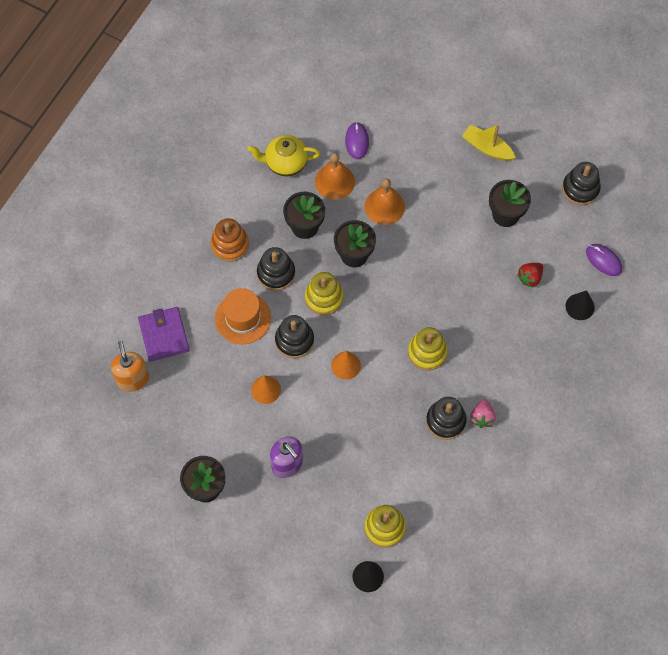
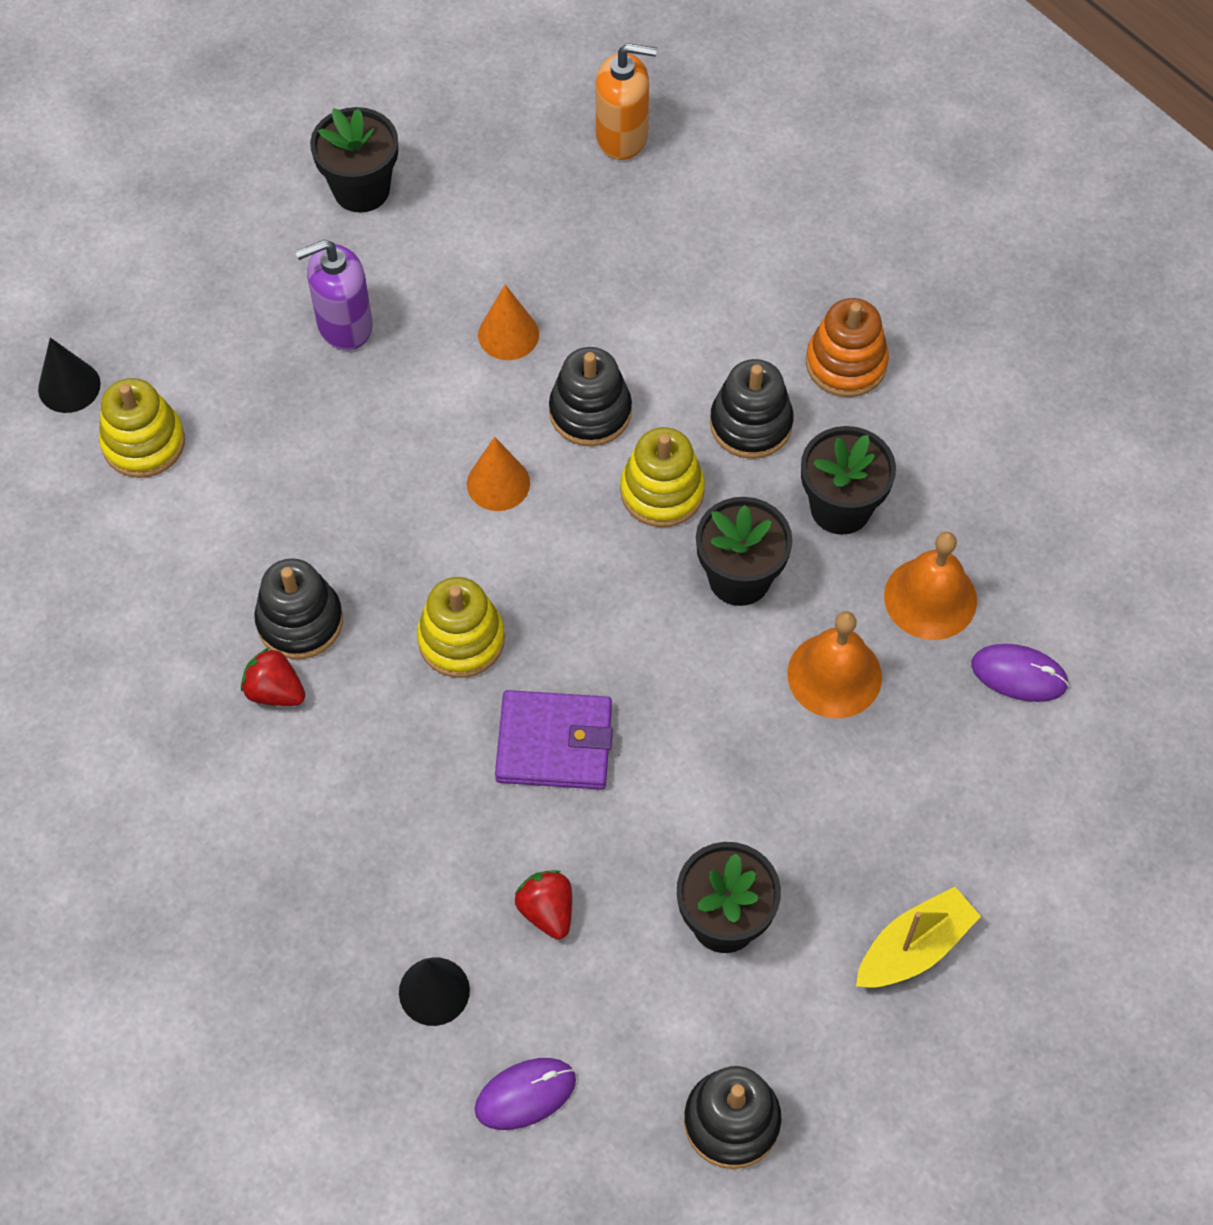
camera: 110 degrees right, 5 degrees down
purple wallet [138,307,190,362] -> purple wallet moved to [495,690,613,790]
orange hat [215,288,271,344] -> none
yellow teapot [248,135,320,177] -> none
pink strawberry [470,399,496,428] -> red strawberry [241,648,305,706]

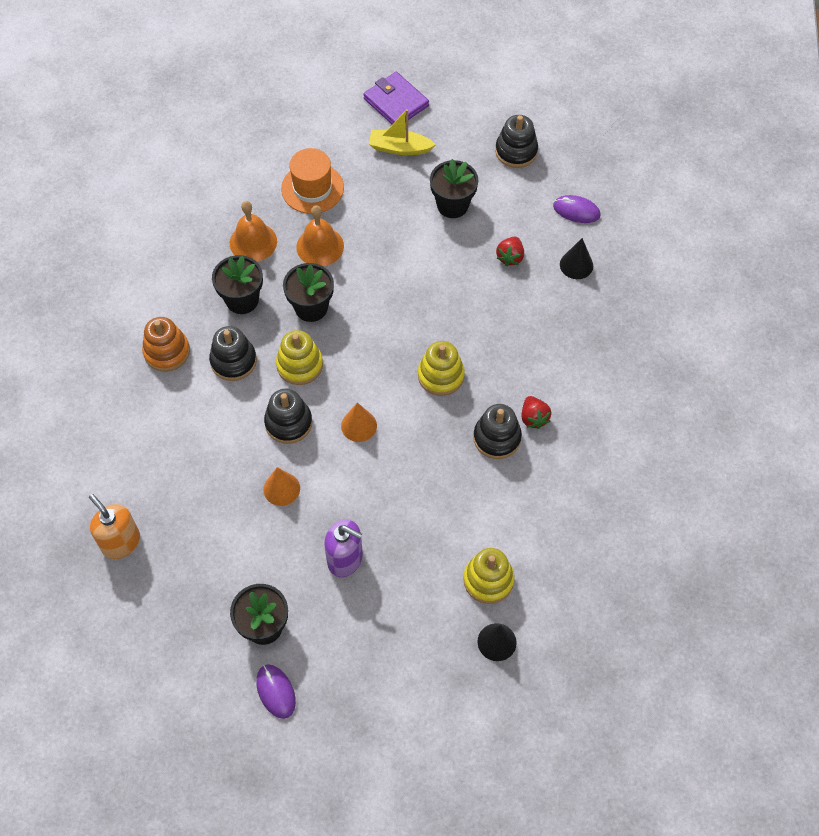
camera: 135 degrees left, 0 degrees up
purple wallet [495,690,613,790] -> purple wallet moved to [363,72,429,124]
purple mouse [971,644,1069,702] -> purple mouse moved to [256,664,296,719]
none -> orange hat [281,148,344,214]

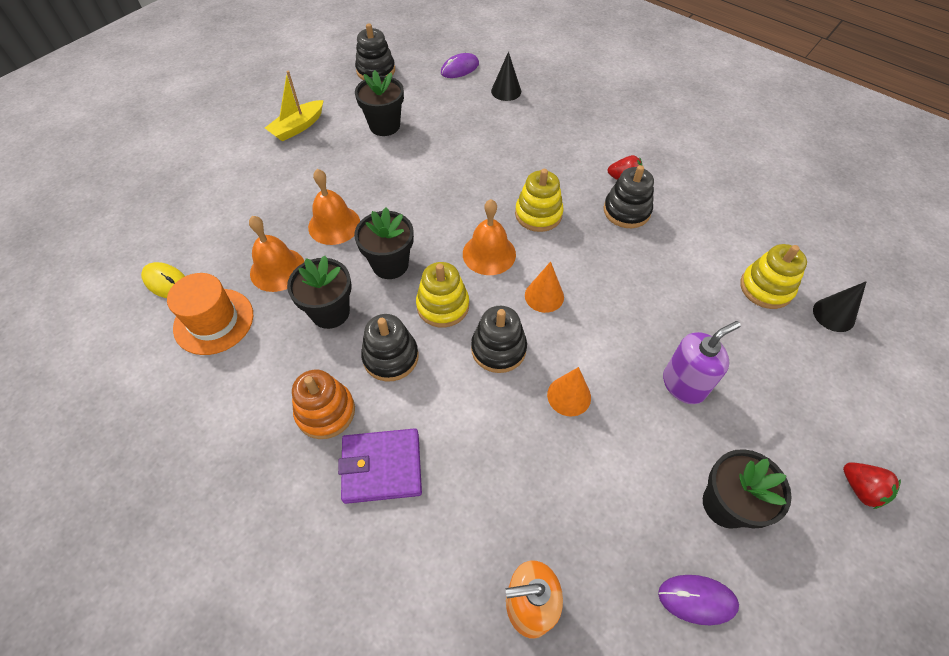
camera: 55 degrees left, 5 degrees down
purple mouse [256,664,296,719] -> purple mouse moved to [658,575,739,625]
orange hat [281,148,344,214] -> orange hat moved to [167,273,253,355]
purple wallet [363,72,429,124] -> purple wallet moved to [338,428,422,504]
red strawberry [496,237,524,266] -> red strawberry moved to [843,462,901,509]
none -> yellow mouse [141,262,185,298]
none -> orange bell [463,199,516,275]

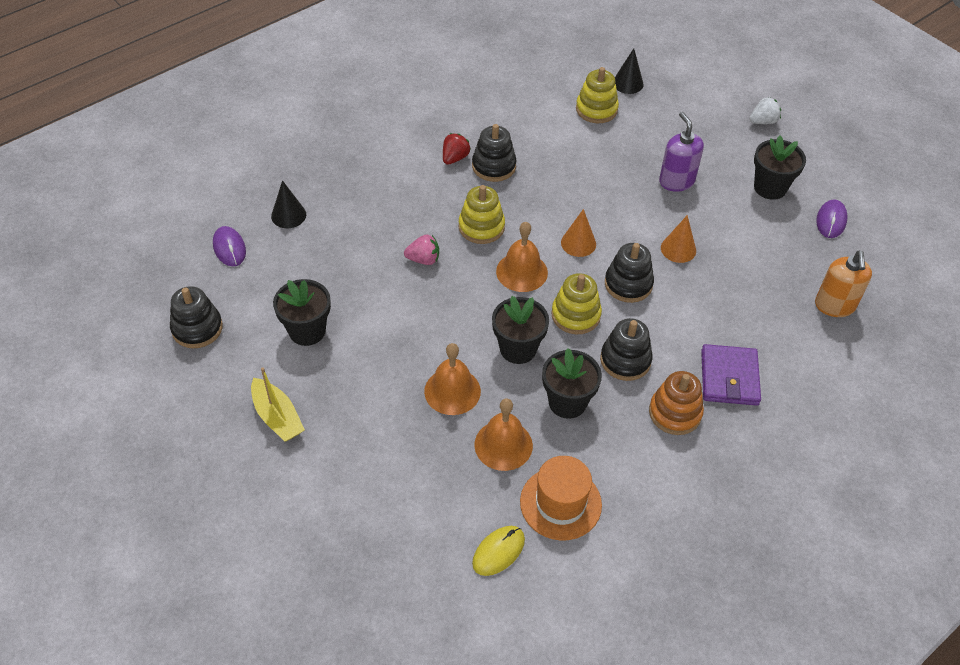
camera: 80 degrees left, 5 degrees down
red strawberry [843,462,901,509] -> white strawberry [750,97,781,124]
none -> pink strawberry [404,235,439,265]

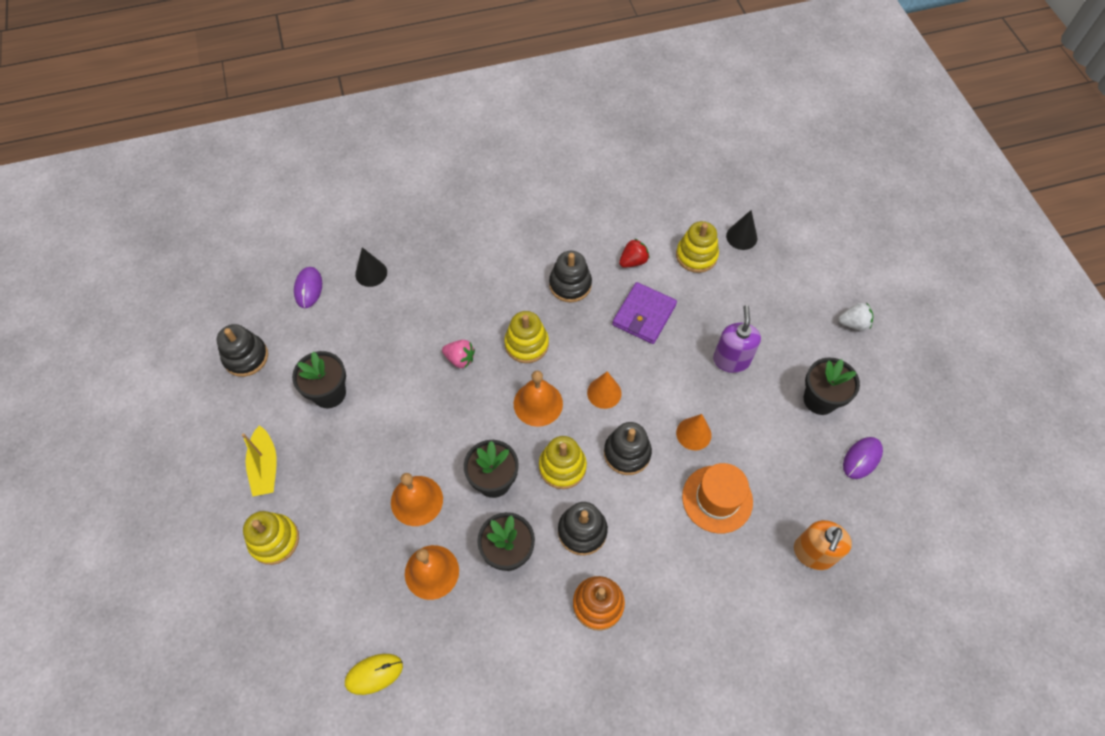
camera: 25 degrees right, 10 degrees up
red strawberry [443,133,471,165] -> red strawberry moved to [619,239,649,268]
orange hat [520,456,602,541] -> orange hat moved to [682,463,753,534]
purple wallet [701,344,761,406] -> purple wallet moved to [612,282,677,344]
none -> yellow stacking toy [243,511,299,565]

